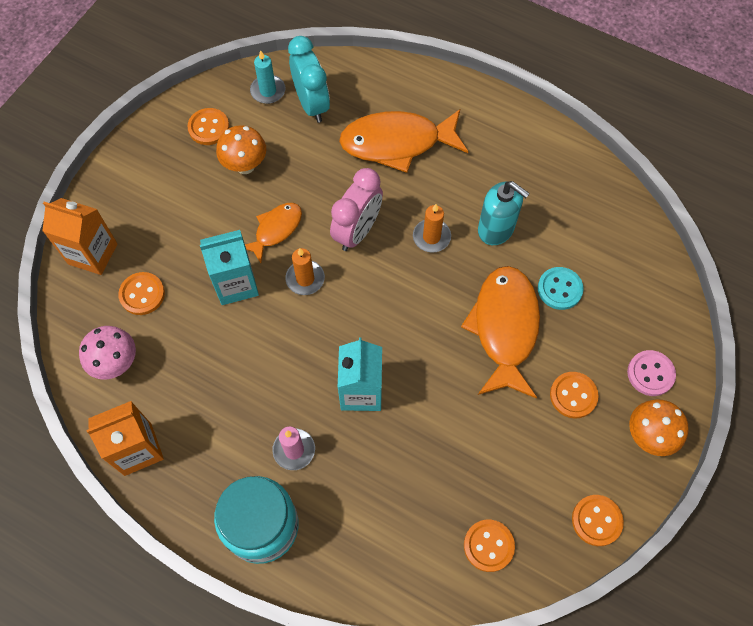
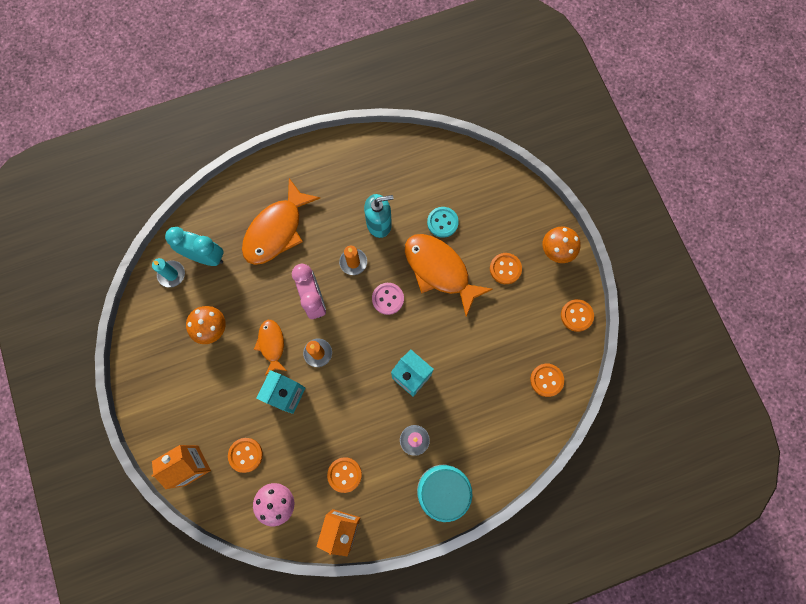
camera: 50 degrees left, 10 degrees up
orange button [187,108,230,145] -> orange button moved to [327,457,362,493]
pink button [627,350,676,396] -> pink button moved to [372,283,404,315]

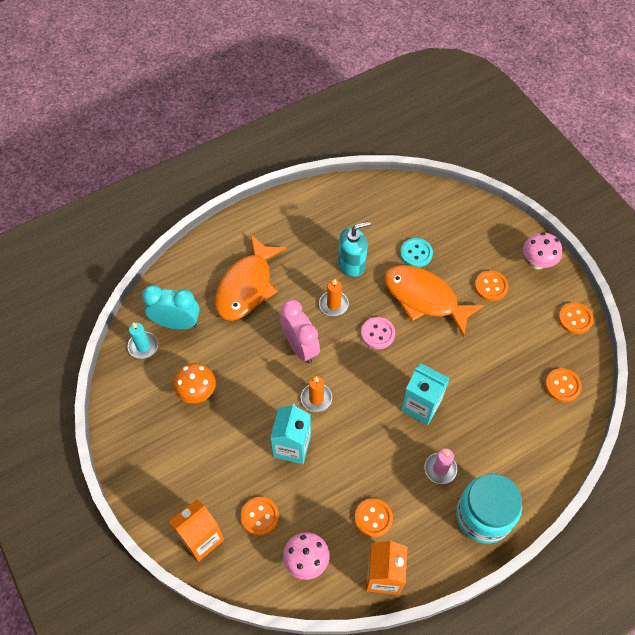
camera: 10 degrees left, 15 degrees down
orange fish [254,320,287,375] -> none
orange mushroom [543,226,581,263] -> pink mushroom [523,232,562,269]

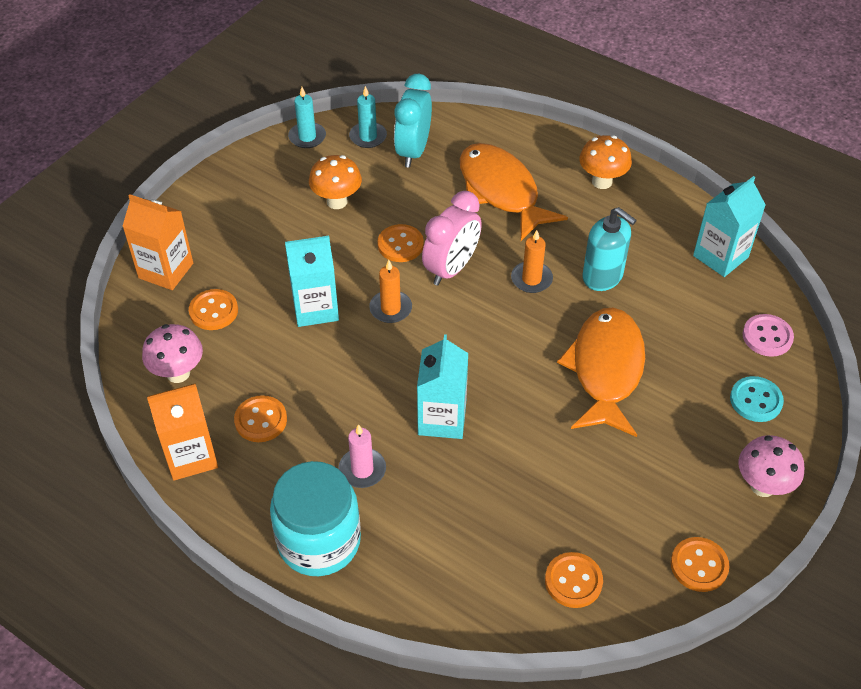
camera: 65 degrees right, 10 degrees down
turquoise clock [142,285,200,329] -> turquoise clock turned 150 degrees counterclockwise [394,74,432,168]
orange fish [215,235,287,321] -> orange fish turned 60 degrees clockwise [460,143,568,241]
pink button [361,317,395,349] -> pink button moved to [743,314,794,357]
turquoise button [400,238,433,267] -> turquoise button moved to [730,376,784,422]
orange button [475,271,509,301] -> orange button moved to [377,224,424,262]
none -> turquoise candle [288,87,326,148]
none -> orange mushroom [579,135,632,189]
none -> turquoise carton [693,176,766,277]

